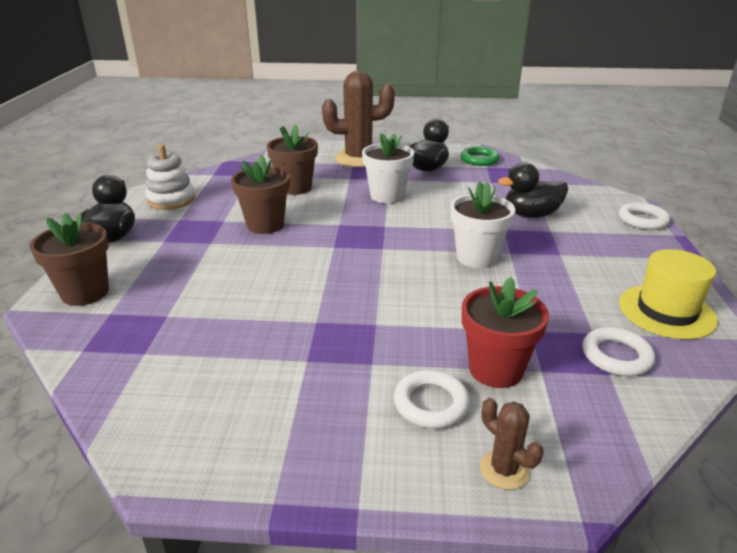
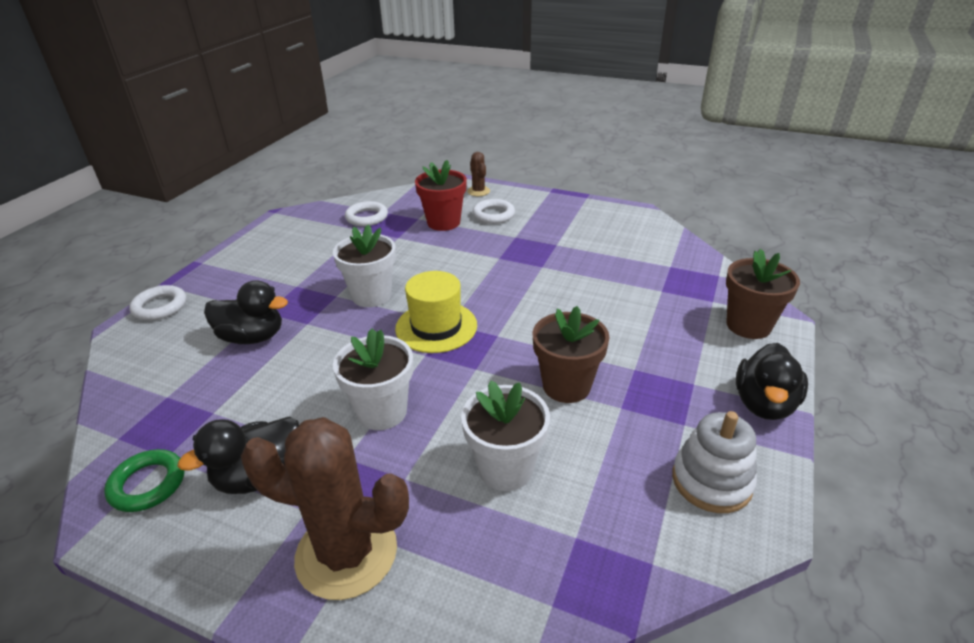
camera: 160 degrees left, 5 degrees up
brown flower pot [266,124,318,195] -> white flower pot [461,380,550,491]
yellow hat [619,249,718,339] -> yellow hat moved to [395,271,477,353]

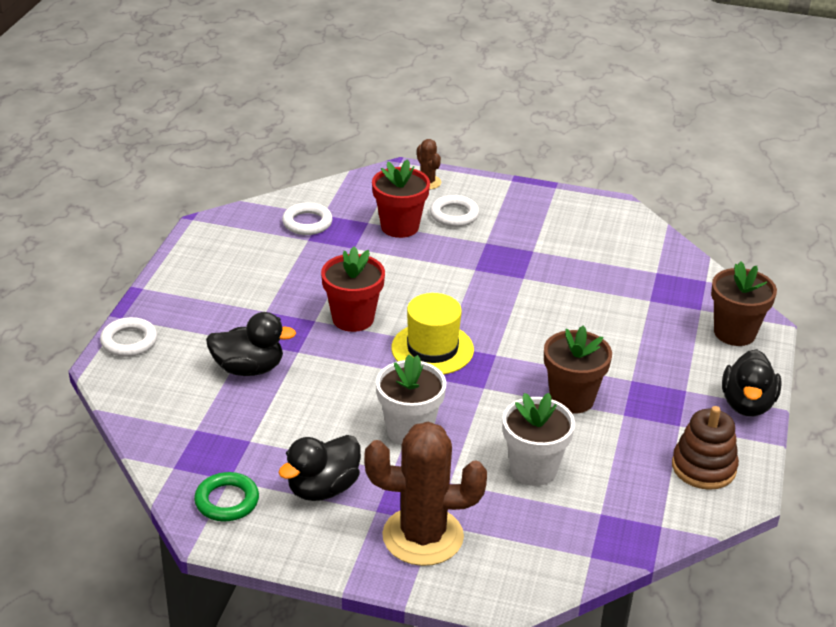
camera: 10 degrees left, 0 degrees up
white flower pot [333,225,396,307] -> red flower pot [321,247,385,332]
white stacking toy [672,411,757,513] -> brown stacking toy [672,406,739,490]

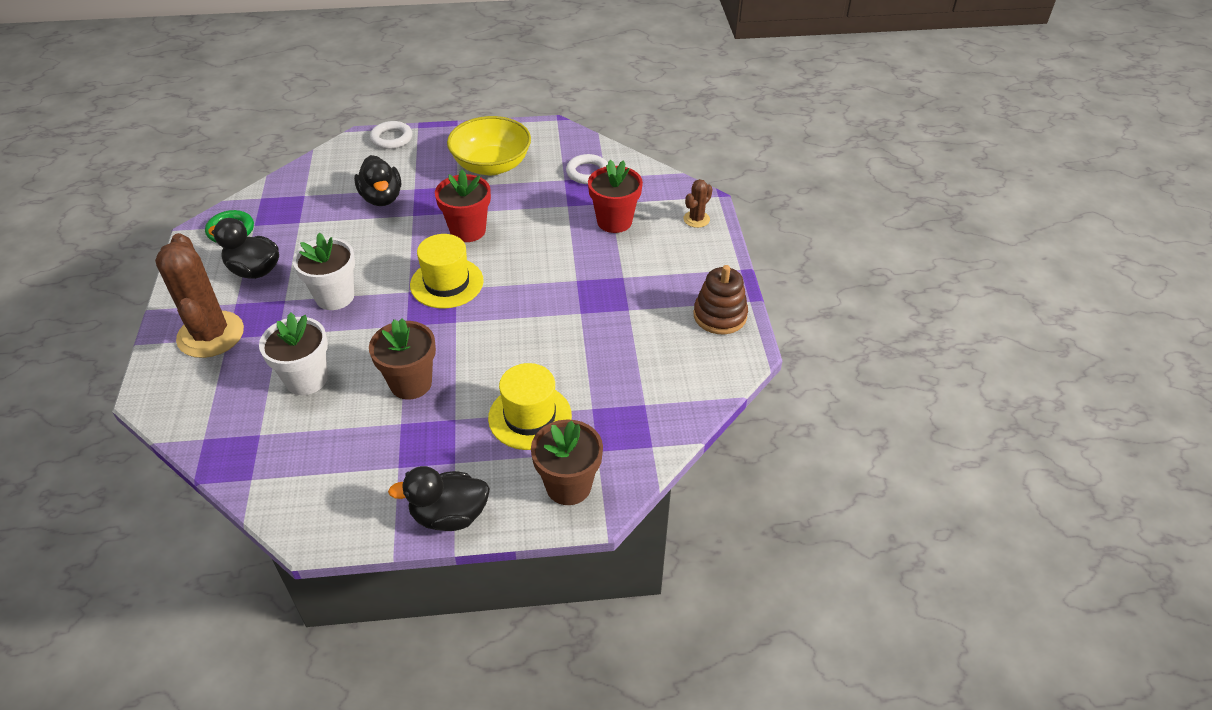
camera: 70 degrees right, 10 degrees up
white ring [430,195,479,227] -> none
brown stacking toy [672,406,739,490] -> brown stacking toy moved to [693,265,748,334]
none -> yellow bowl [447,116,531,175]
none -> yellow hat [488,363,572,450]

